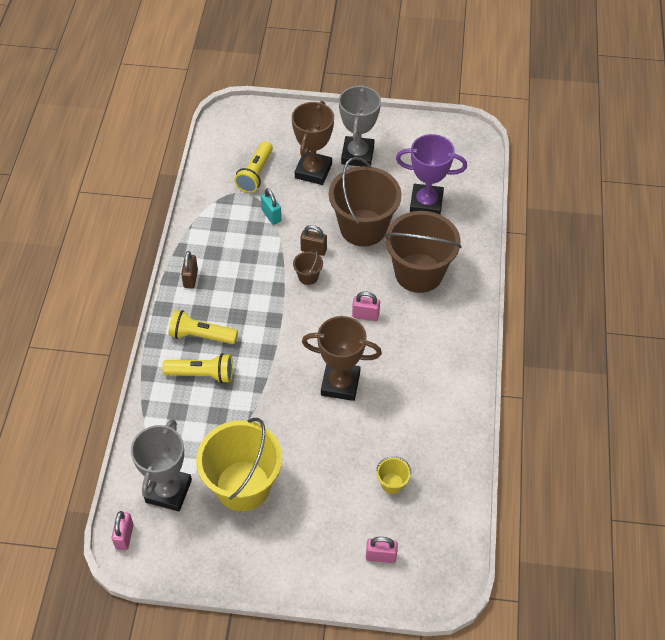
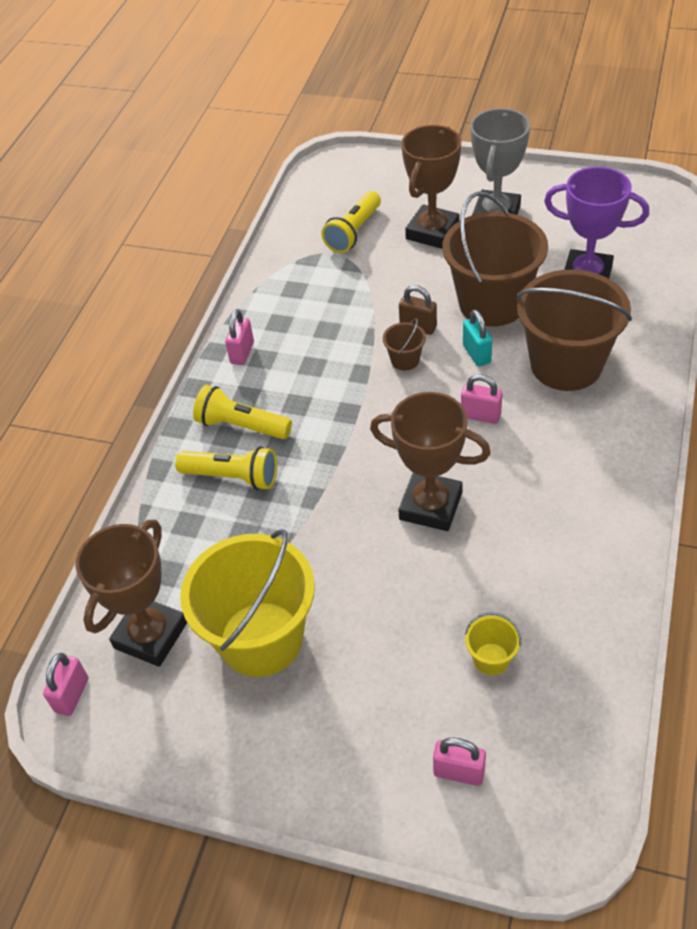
camera: 15 degrees right, 5 degrees down
grey trophy [131,419,192,512] -> brown trophy [76,519,187,667]
brown padlock [181,251,198,288] -> pink padlock [225,309,254,365]
turquoise padlock [261,188,281,225] -> turquoise padlock moved to [463,310,492,366]

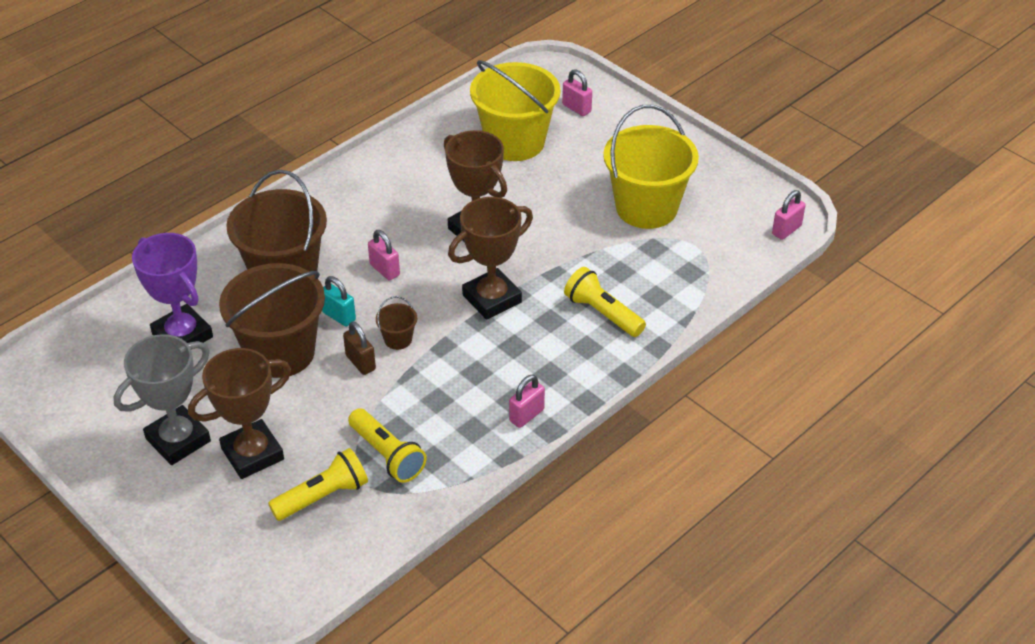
camera: 155 degrees left, 5 degrees down
brown trophy [76,519,187,667] -> brown trophy moved to [448,197,533,320]
yellow flashlight [193,385,292,439] -> yellow flashlight moved to [348,409,427,483]
turquoise padlock [463,310,492,366] -> turquoise padlock turned 60 degrees counterclockwise [322,276,356,327]
yellow bucket [465,612,521,675] -> yellow bucket [470,60,560,161], size x2.44

